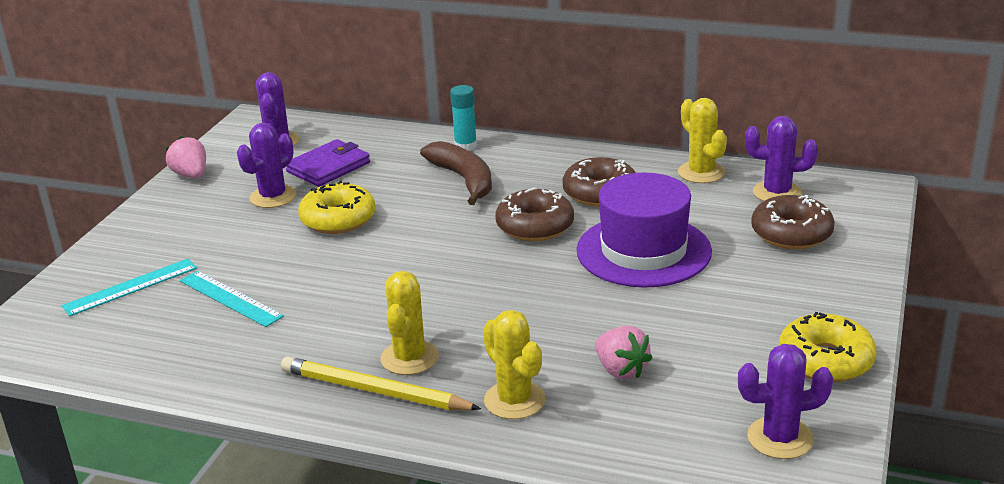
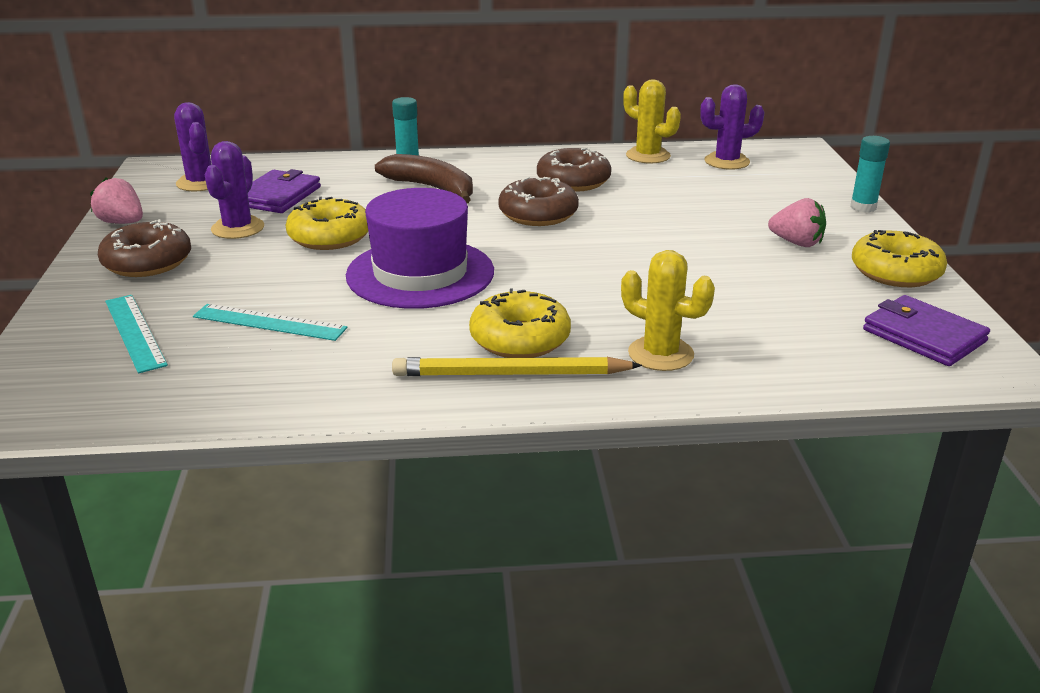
camera: 25 degrees left, 0 degrees up
turquoise ruler [62,259,197,316] -> turquoise ruler turned 60 degrees counterclockwise [105,295,168,373]
yellow cactus [380,271,439,375] -> yellow donut [469,289,571,358]
purple hat [576,173,712,287] -> purple hat moved to [346,188,494,309]
pink strawberry [595,326,652,379] -> pink strawberry moved to [768,198,826,247]
purple cactus [738,344,834,459] -> purple wallet [863,295,990,366]
brown donut [751,195,835,249] -> brown donut moved to [98,219,191,277]
none -> turquoise glue stick [850,136,890,212]

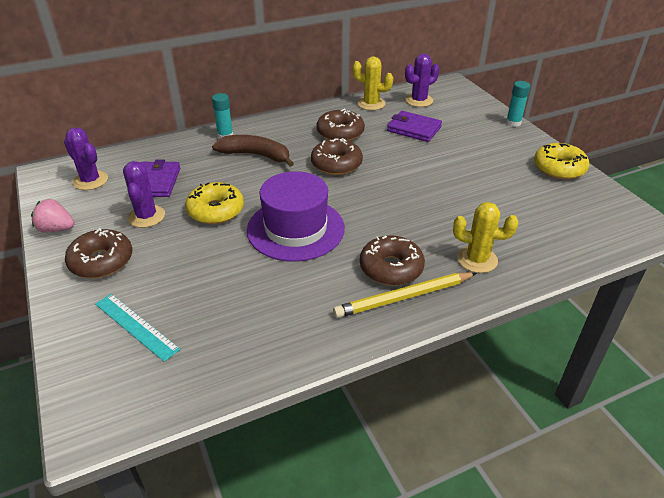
camera: 20 degrees left, 10 degrees up
turquoise ruler [193,304,347,341] -> none
yellow donut [469,289,571,358] -> brown donut [360,235,425,286]
pink strawberry [768,198,826,247] -> none
purple wallet [863,295,990,366] -> purple wallet moved to [387,111,442,142]

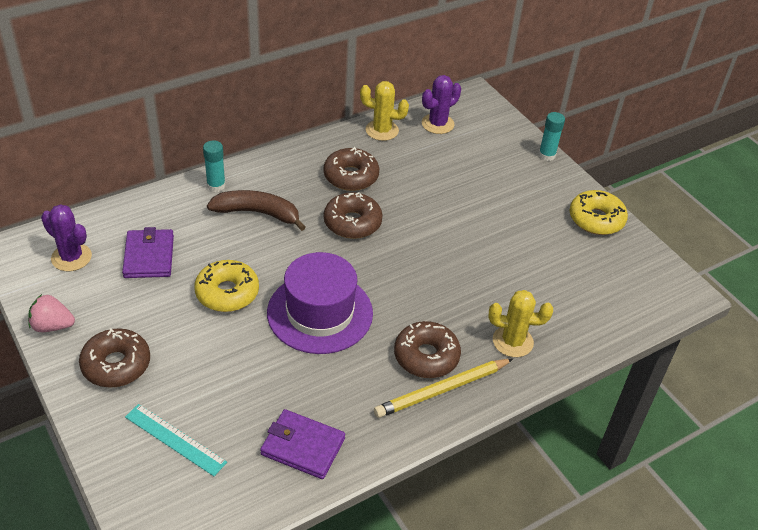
camera: 10 degrees left, 5 degrees up
purple cactus [123,161,165,228] -> none
purple wallet [387,111,442,142] -> purple wallet moved to [260,409,345,479]

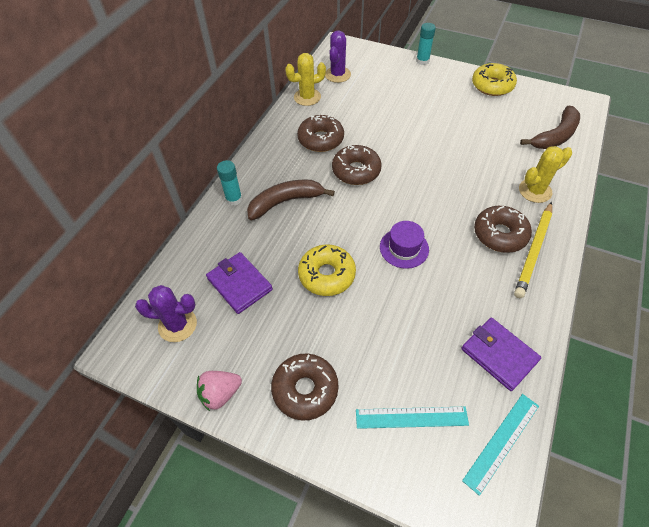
camera: 30 degrees left, 10 degrees up
purple wallet [260,409,345,479] -> purple wallet turned 60 degrees clockwise [461,318,541,391]
purple hat [267,252,373,354] -> purple hat [380,221,429,269], size x0.54
none -> turquoise ruler [462,394,539,496]
none -> brown banana [520,106,580,149]

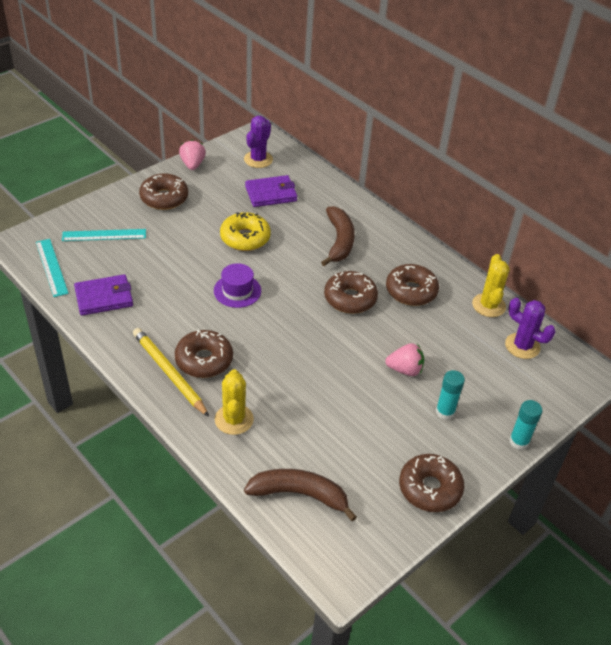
camera: 110 degrees right, 10 degrees down
turquoise glue stick [217,160,242,205] -> turquoise glue stick moved to [436,370,465,420]
turquoise ruler [356,407,469,429] -> turquoise ruler turned 60 degrees clockwise [62,229,146,241]
yellow donut [472,63,517,96] -> brown donut [399,454,465,512]
brown banana [520,106,580,149] -> brown banana turned 120 degrees clockwise [244,469,357,521]
none -> pink strawberry [385,343,424,376]

